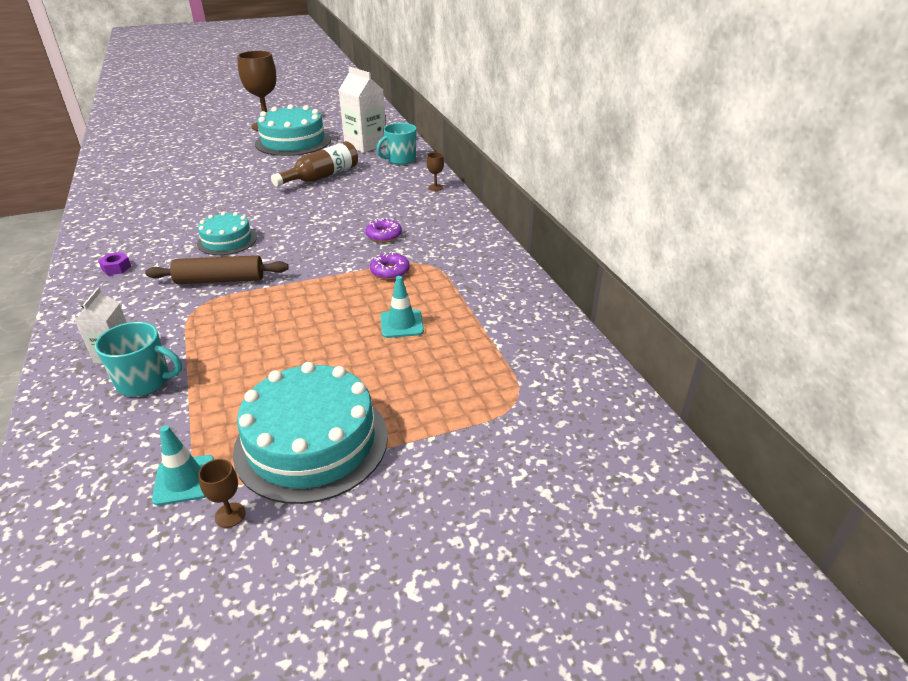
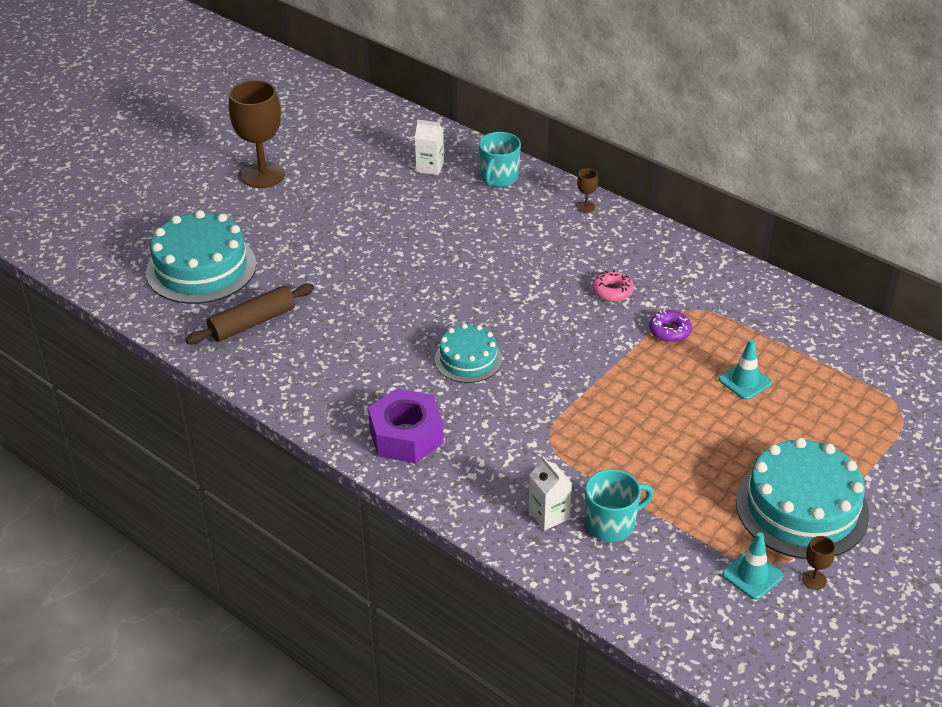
camera: 30 degrees left, 5 degrees up
purple nut [98,252,131,275] -> purple nut [368,388,444,464], size x2.40
brown rolling pin [145,255,289,284] -> brown rolling pin moved to [186,284,314,344]
turquoise cake [255,104,331,156] -> turquoise cake moved to [146,210,256,304]
brown bottle [271,141,358,187] -> none
white carton [339,67,386,153] -> white carton [415,120,444,175], size x0.57
purple donut [365,218,402,242] -> pink donut [593,270,634,302]

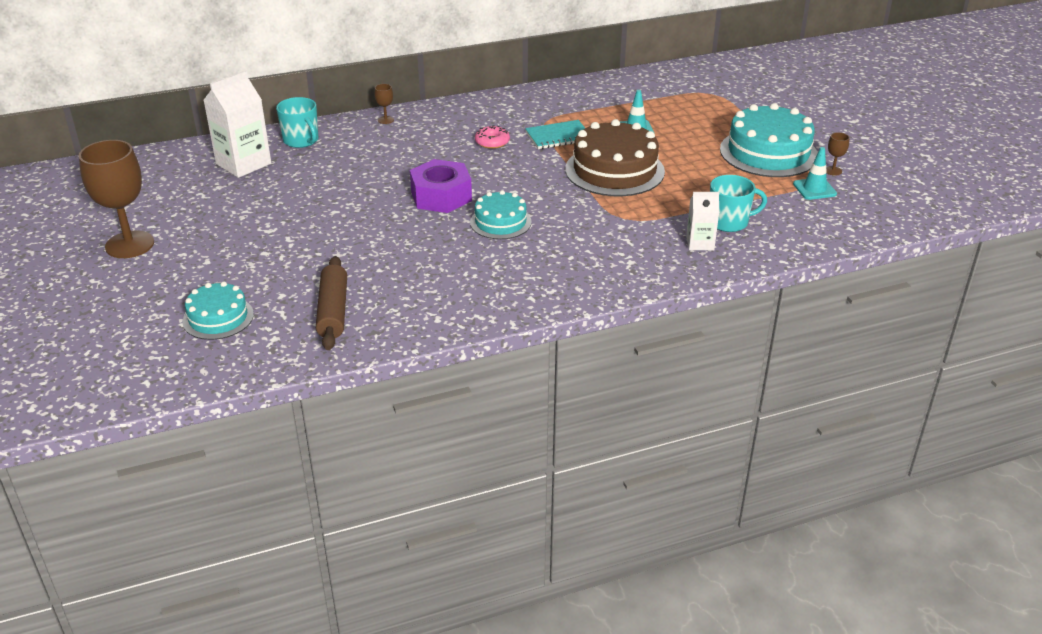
camera: 60 degrees left, 5 degrees down
turquoise cake [146,210,256,304] -> turquoise cake [183,281,254,340], size x0.58
purple nut [368,388,444,464] -> purple nut moved to [410,159,472,213]
white carton [415,120,444,175] -> white carton [203,70,271,178], size x1.76
turquoise mug [585,469,654,542] -> turquoise mug turned 75 degrees clockwise [710,175,767,232]
purple donut [649,309,692,342] -> turquoise notebook [525,120,585,149]
none -> brown cake [565,119,665,196]

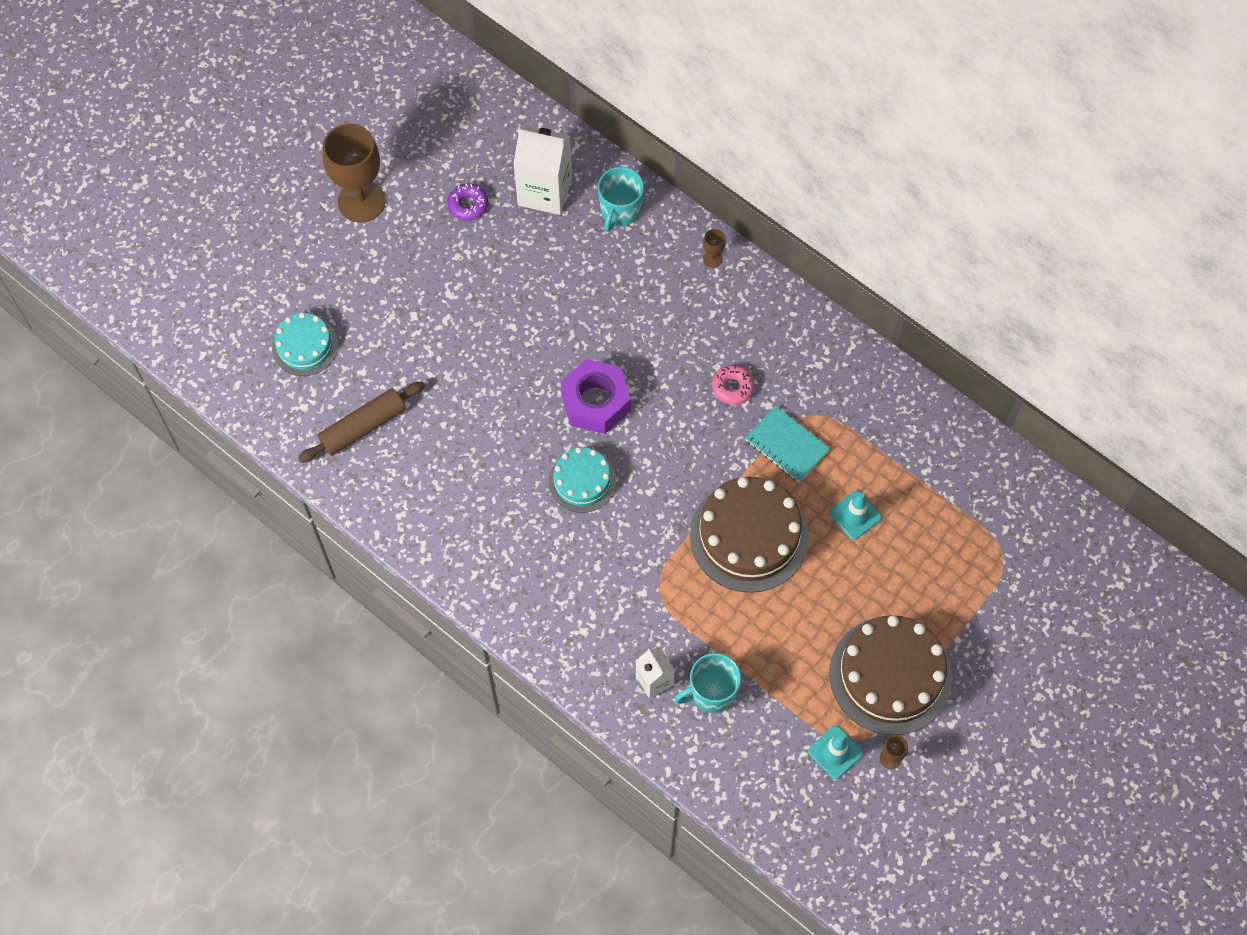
camera: 60 degrees right, 30 degrees up
turquoise mug [710,175,767,232] -> turquoise mug turned 105 degrees clockwise [674,653,741,713]
turquoise cake [720,103,818,177] -> brown cake [829,615,952,735]
none -> purple donut [448,183,488,221]

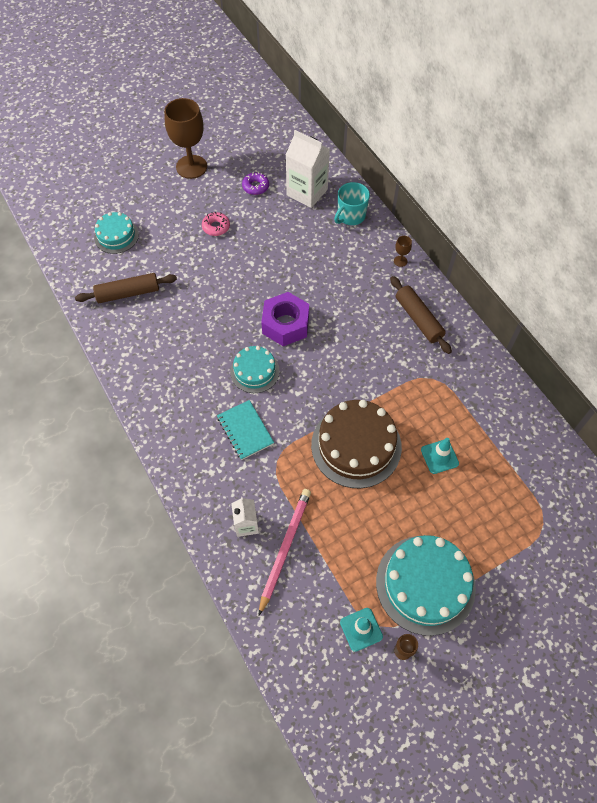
camera: 20 degrees right, 5 degrees down
turquoise mug [674,653,741,713] -> pink pencil [259,489,311,615]
pink donut [712,365,755,405] -> pink donut moved to [202,212,230,236]
turquoise notebook [745,405,830,483] -> turquoise notebook moved to [217,400,274,460]
brown cake [829,615,952,735] -> turquoise cake [376,535,476,636]
none -> brown rolling pin [390,276,452,354]

